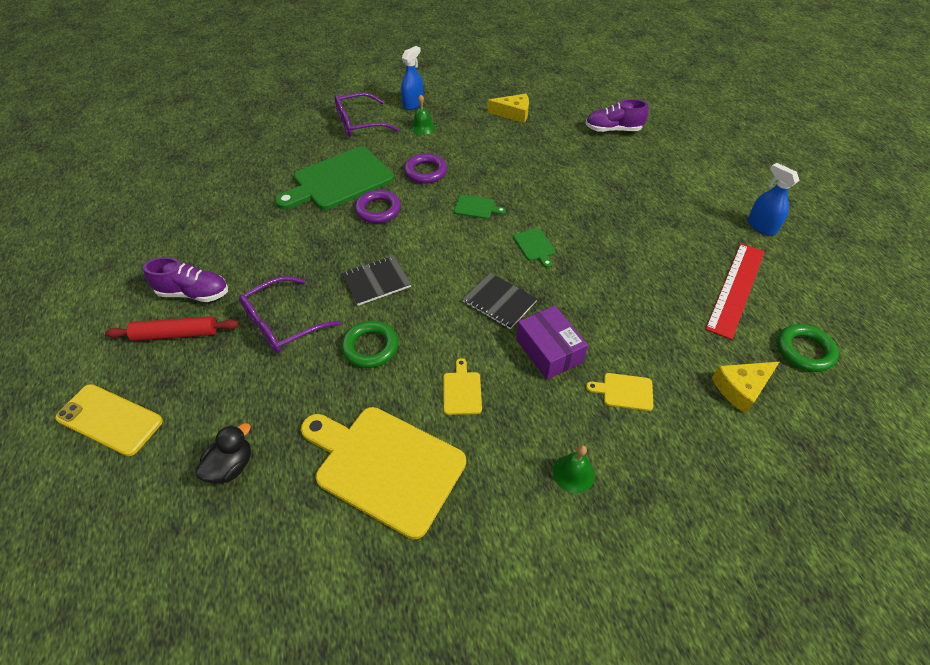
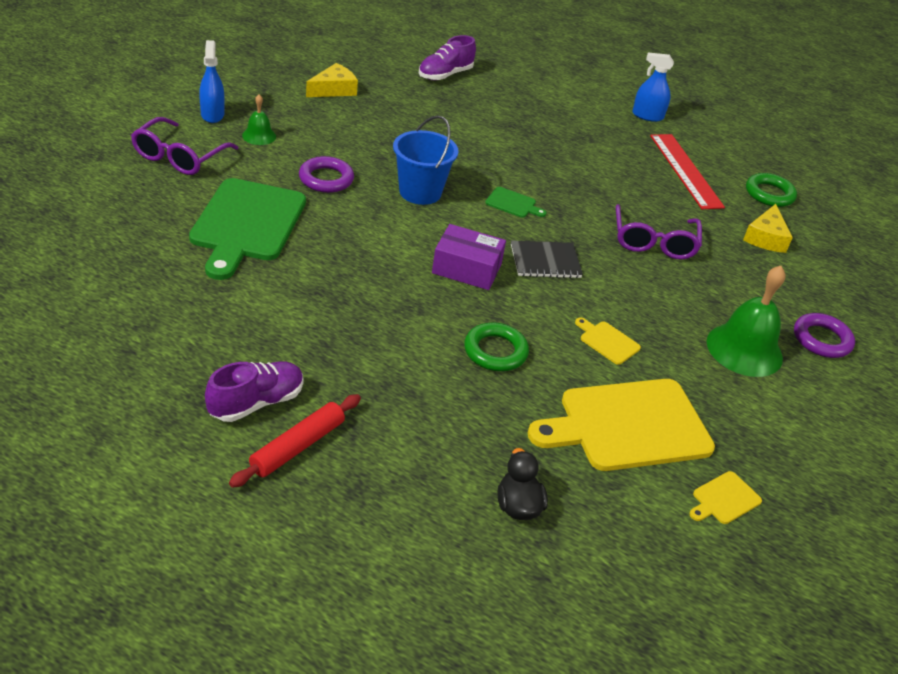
camera: 50 degrees left, 10 degrees down
yellow phone [55,384,163,456] -> none
purple glasses [239,276,341,353] -> purple glasses moved to [616,204,702,260]
black notebook [341,256,411,306] -> none
purple ring [355,190,401,223] -> purple ring moved to [794,313,855,358]
green cutting board [454,195,506,219] -> blue bucket [393,116,458,205]
purple box [516,306,588,380] -> purple box moved to [432,224,506,290]
green bell [553,445,595,493] -> green bell [707,266,786,377], size x1.95
yellow cutting board [586,373,653,411] -> yellow cutting board moved to [689,471,762,524]

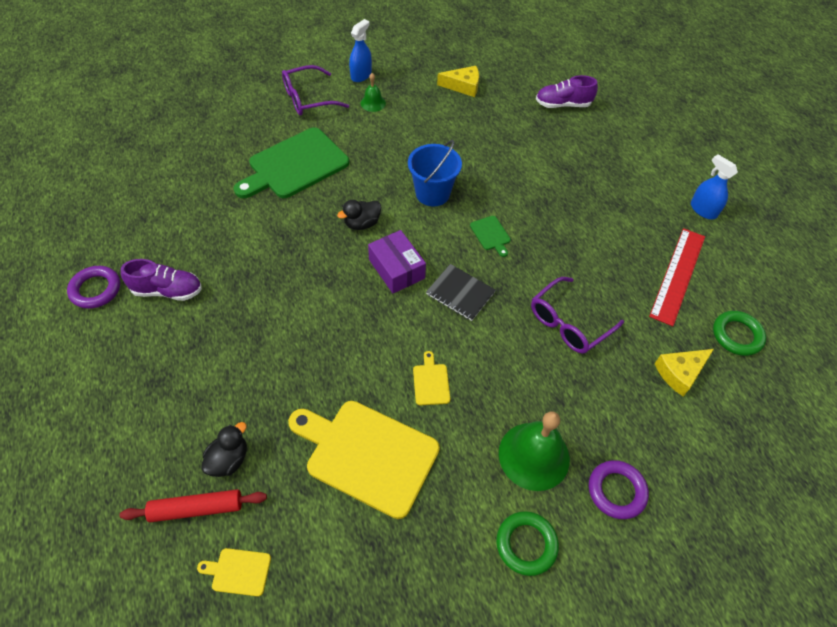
camera: 45 degrees right, 15 degrees up
red rolling pin [229,394,361,488] -> red rolling pin moved to [120,489,267,522]
purple ring [299,156,354,193] -> purple ring moved to [67,266,120,309]
green ring [464,323,529,371] -> green ring moved to [496,511,559,576]
yellow cutting board [689,471,762,524] -> yellow cutting board moved to [197,548,271,597]
none -> black duck [337,200,381,230]

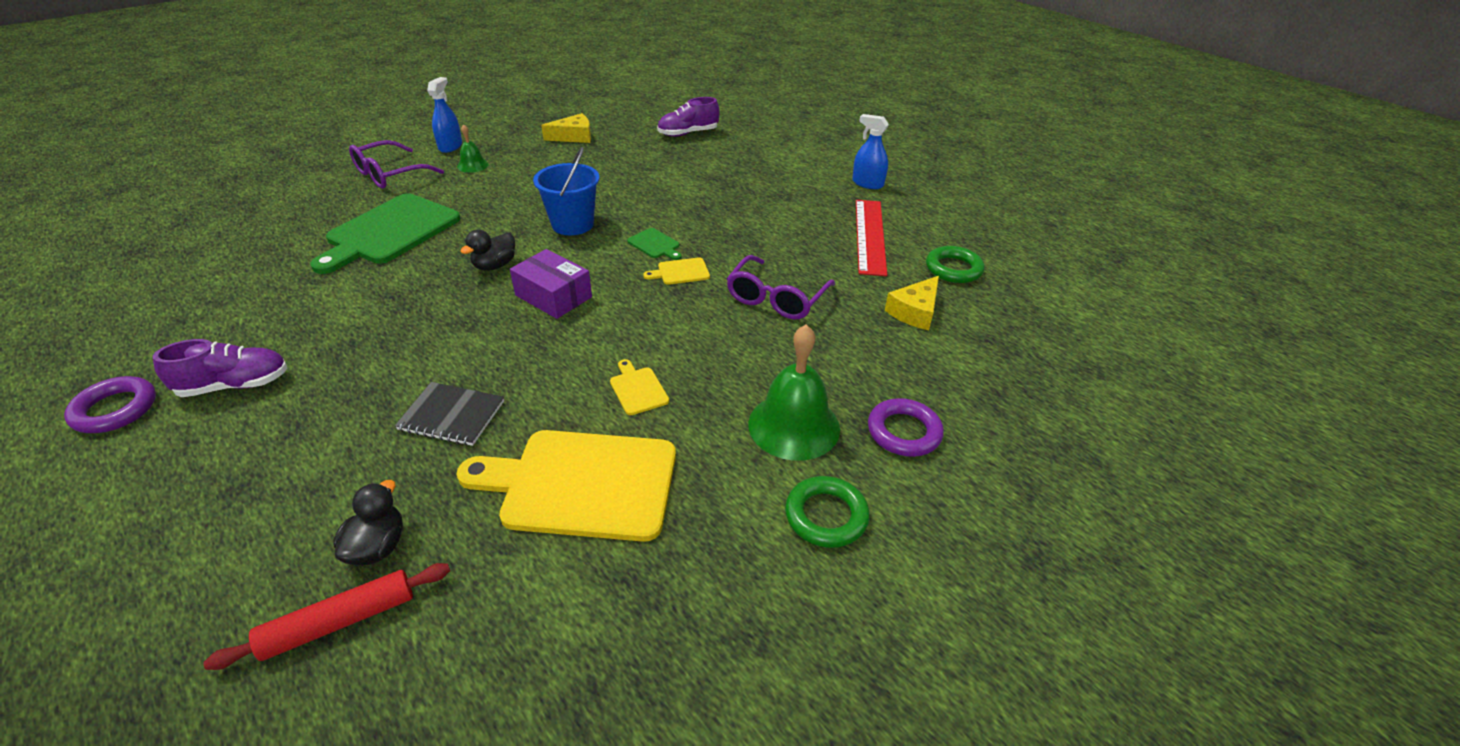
camera: 20 degrees left, 15 degrees down
yellow cutting board [197,548,271,597] -> yellow cutting board moved to [643,257,710,285]
black notebook [426,264,496,321] -> black notebook moved to [395,382,504,446]

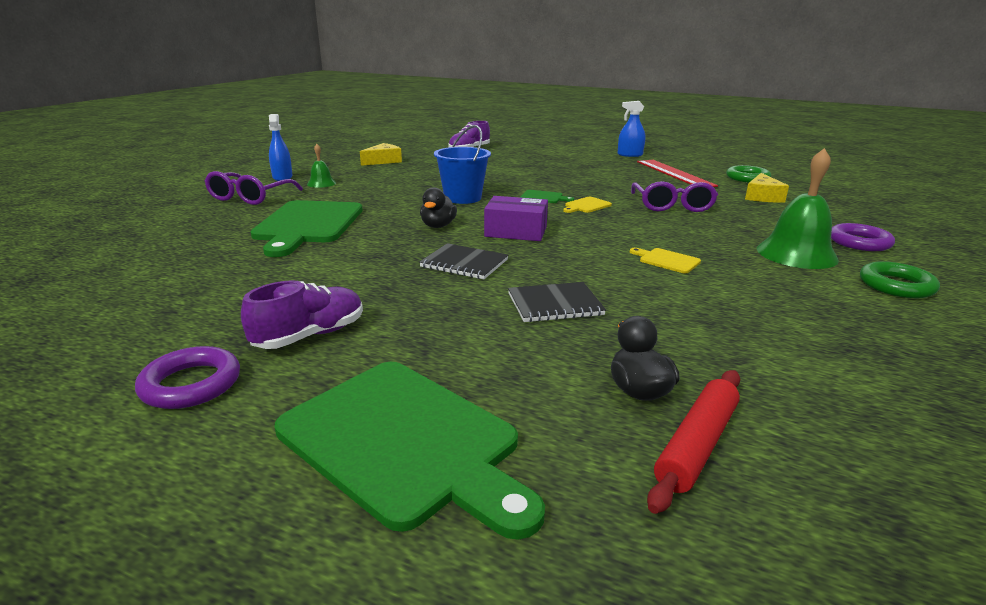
camera: 25 degrees left, 15 degrees down
yellow cutting board [456,430,676,542] -> none
none -> green cutting board [275,362,545,540]
none -> black notebook [419,243,508,279]

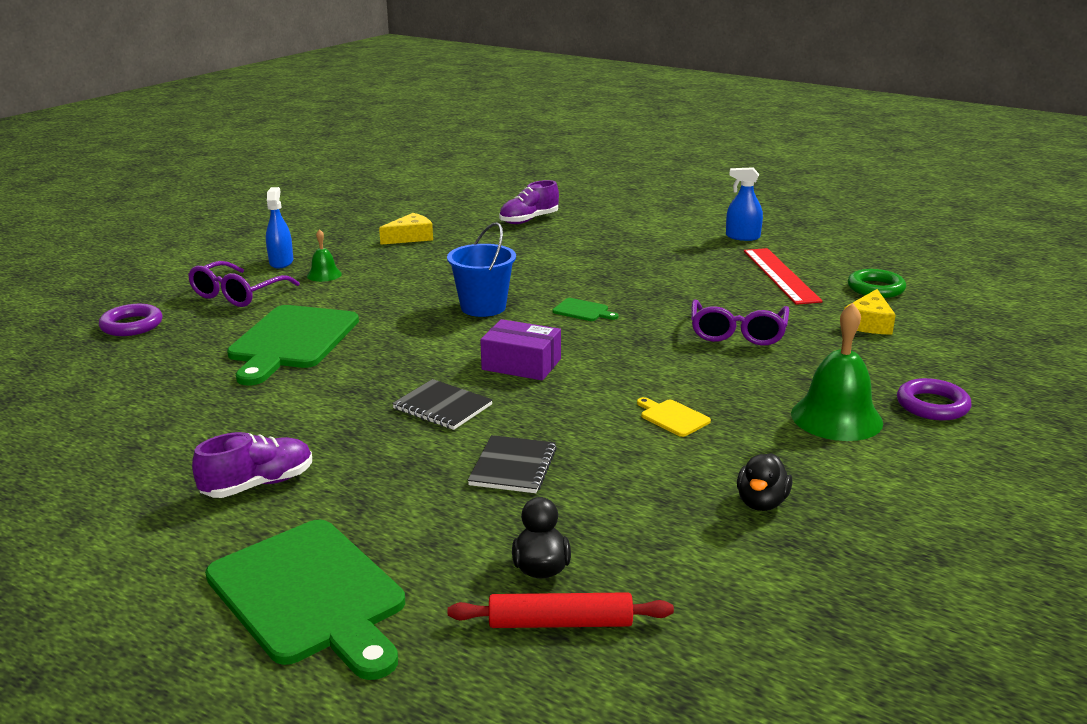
camera: 10 degrees right, 0 degrees up
purple ring [135,346,240,409] -> purple ring moved to [99,304,163,336]
black duck [420,187,457,228] -> black duck moved to [737,453,792,511]
black notebook [508,282,606,322] -> black notebook turned 75 degrees counterclockwise [468,435,557,493]
yellow cutting board [563,197,612,213] -> none
red rolling pin [647,370,740,514] -> red rolling pin turned 45 degrees clockwise [448,592,674,628]
green ring [860,261,940,298] -> none

